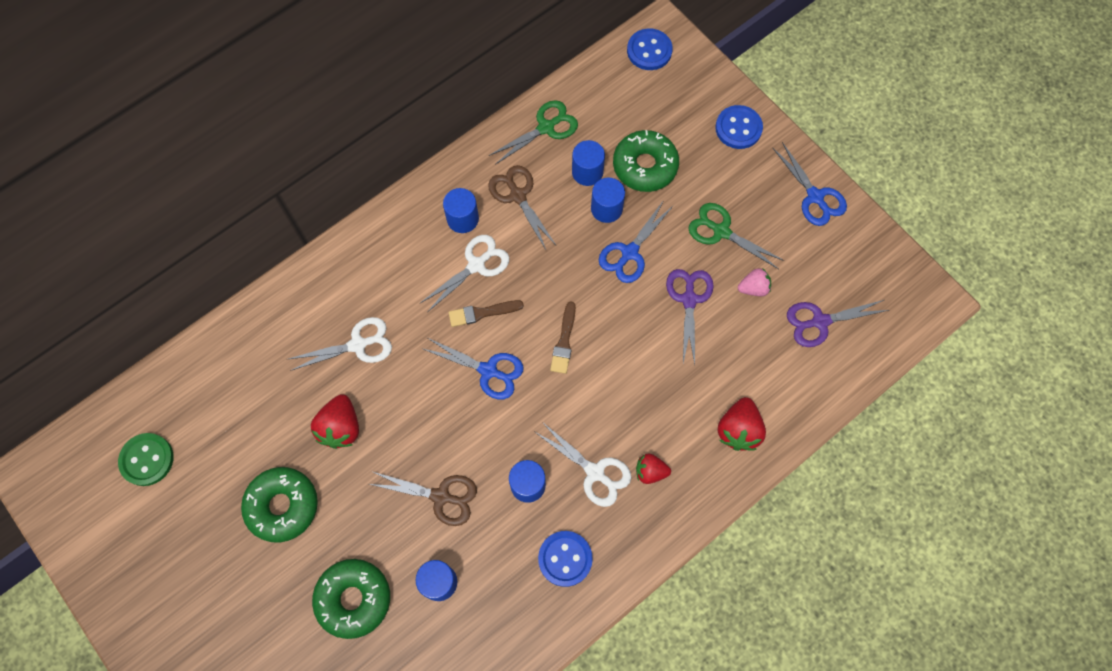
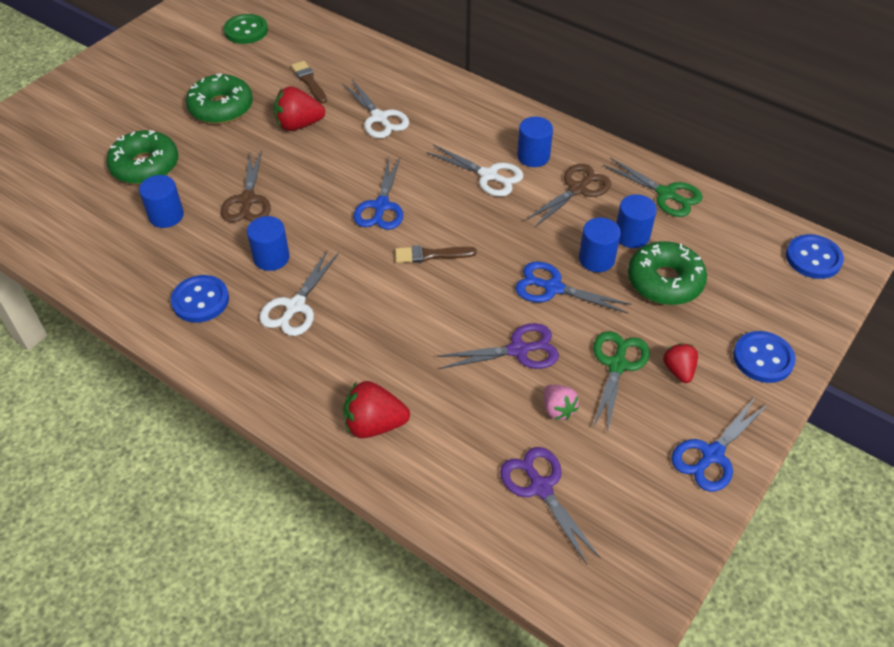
camera: 75 degrees right, 20 degrees down
brown brush [449,300,524,327] -> brown brush moved to [291,61,327,104]
red strawberry [636,454,671,484] -> red strawberry moved to [663,343,698,383]

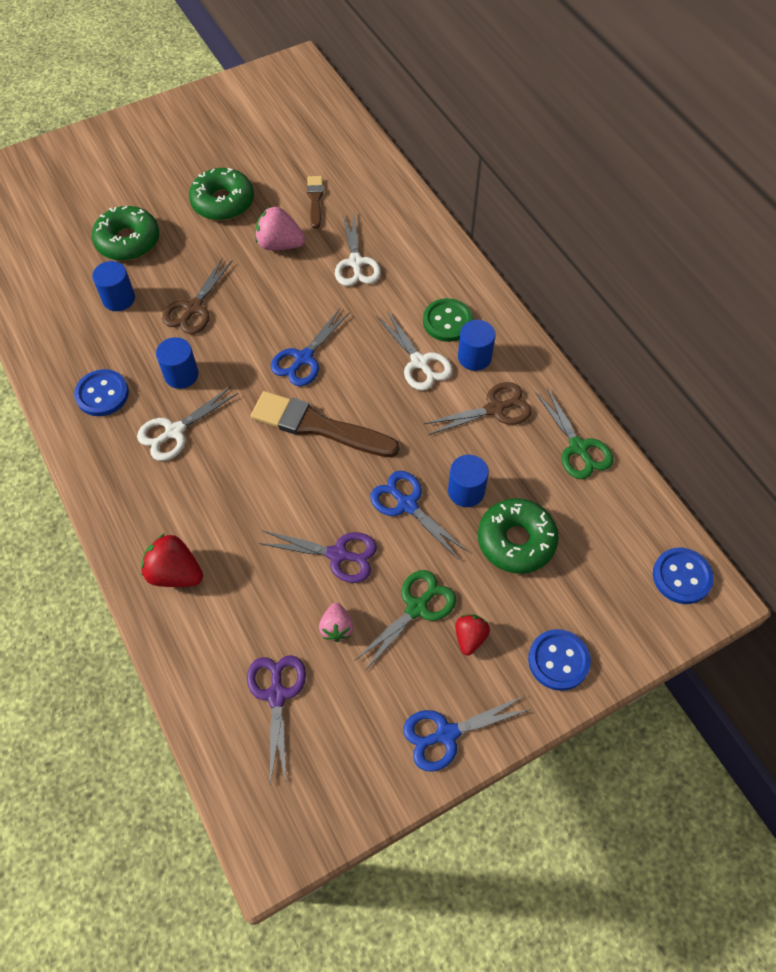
camera: 25 degrees right, 10 degrees up
green button [224,14,268,44] -> green button moved to [423,298,473,342]
red strawberry [274,86,325,131] -> pink strawberry [255,206,305,250]
brown brush [395,245,477,263] -> brown brush [251,391,400,457], size x1.90
blue cylinder [616,194,657,248] -> none

